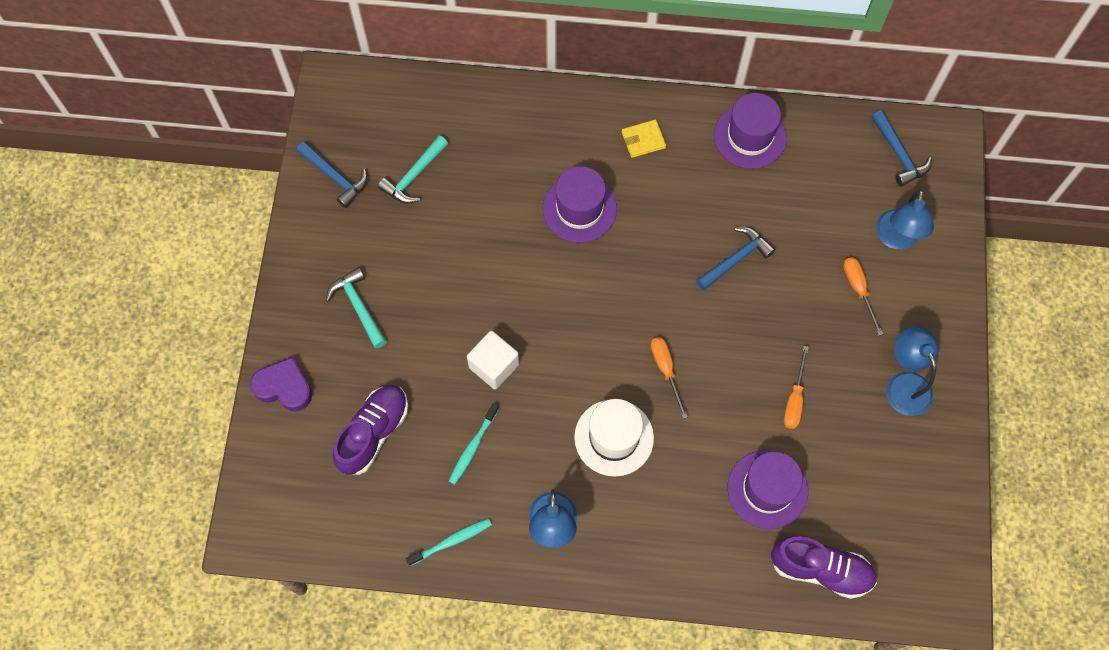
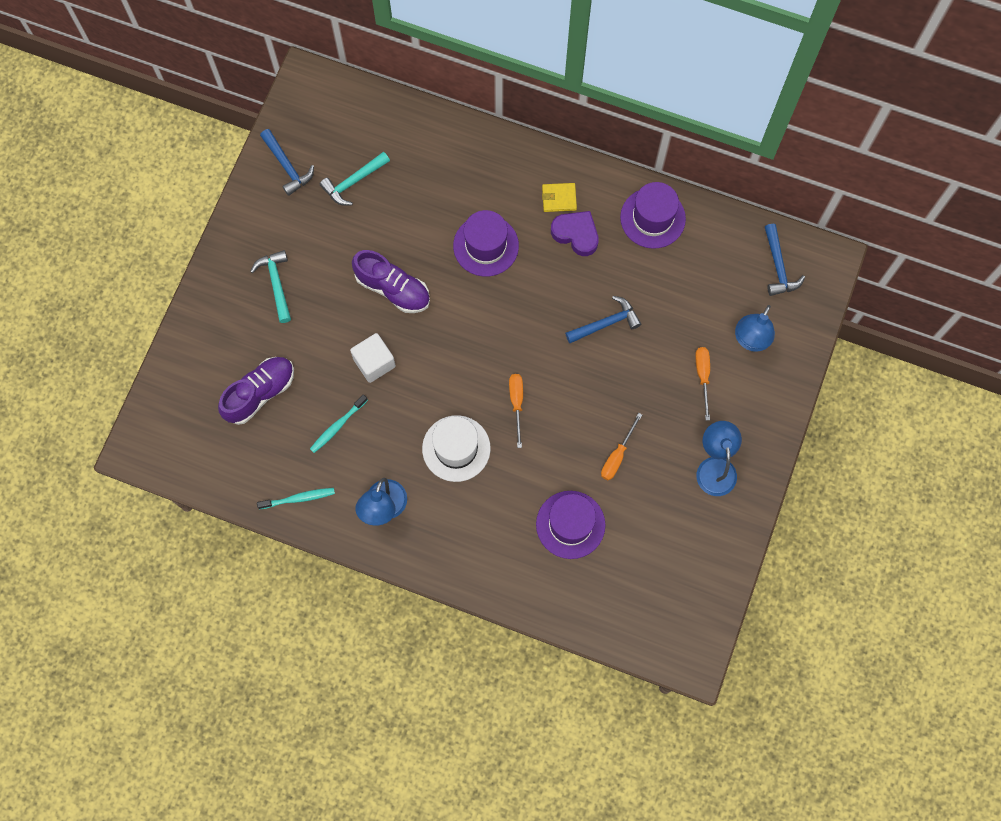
camera: 15 degrees right, 5 degrees up
purple heart [250,357,312,411] -> purple heart moved to [551,211,599,256]
purple shoe [771,536,877,599] -> purple shoe moved to [352,250,430,313]

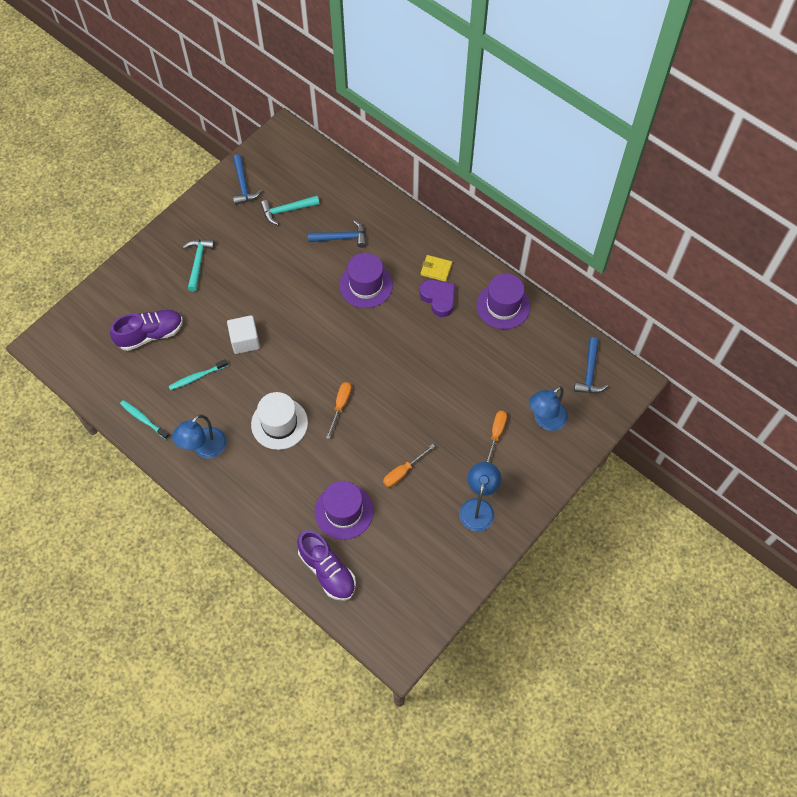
camera: 20 degrees right, 10 degrees down
turquoise toothbrush [257,488,335,510] -> turquoise toothbrush turned 150 degrees counterclockwise [120,400,169,440]
purple shoe [352,250,430,313] -> purple shoe moved to [297,530,356,601]
blue hammer [565,296,641,343] -> blue hammer moved to [308,220,366,248]

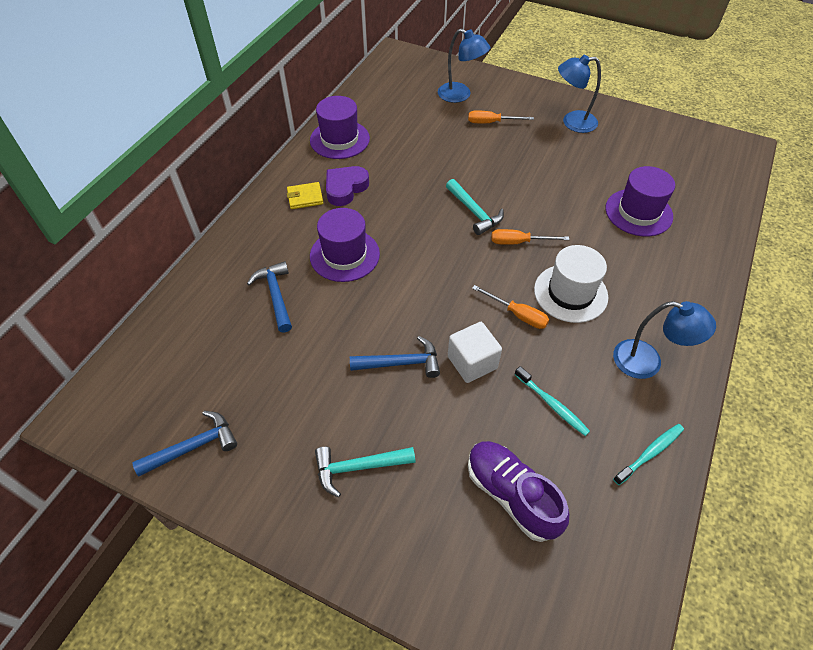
camera: 105 degrees left, 10 degrees down
turquoise toothbrush [120,400,169,440] -> turquoise toothbrush turned 150 degrees counterclockwise [613,424,684,485]
turquoise hammer [260,196,320,225] -> turquoise hammer moved to [446,179,504,235]
purple shoe [297,530,356,601] -> none
orange screwdriver [383,444,435,487] -> orange screwdriver moved to [472,285,549,329]
yellow wallet [421,255,452,282] -> yellow wallet turned 75 degrees clockwise [287,182,323,209]
blue hammer [574,337,608,393] -> blue hammer moved to [350,336,440,378]

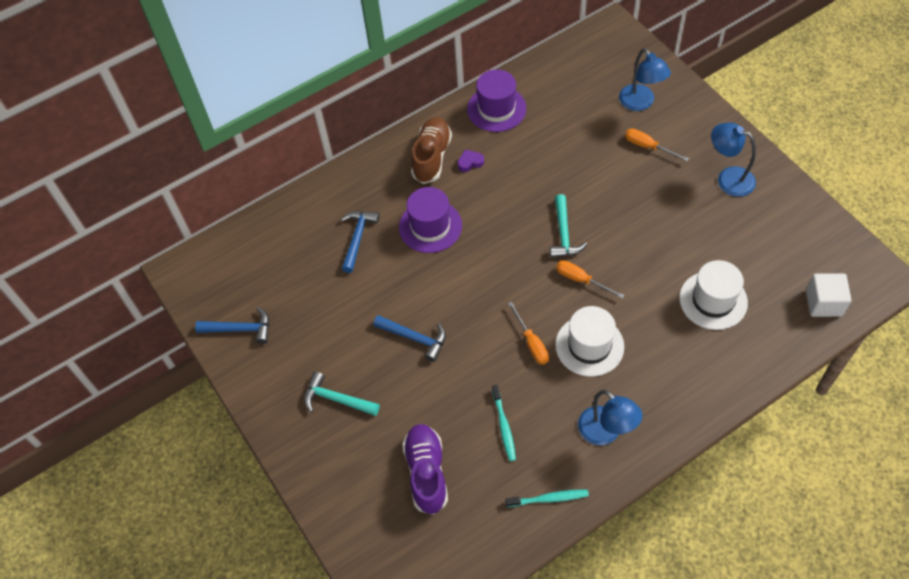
camera: 35 degrees right, 5 degrees up
yellow wallet [287,182,323,209] -> brown shoe [411,117,452,184]
purple heart [326,166,369,206] -> purple heart [458,149,484,172], size x0.57
white cube [448,322,502,383] -> white cube moved to [806,273,851,317]
purple hat [605,166,675,236] -> white hat [679,260,748,330]

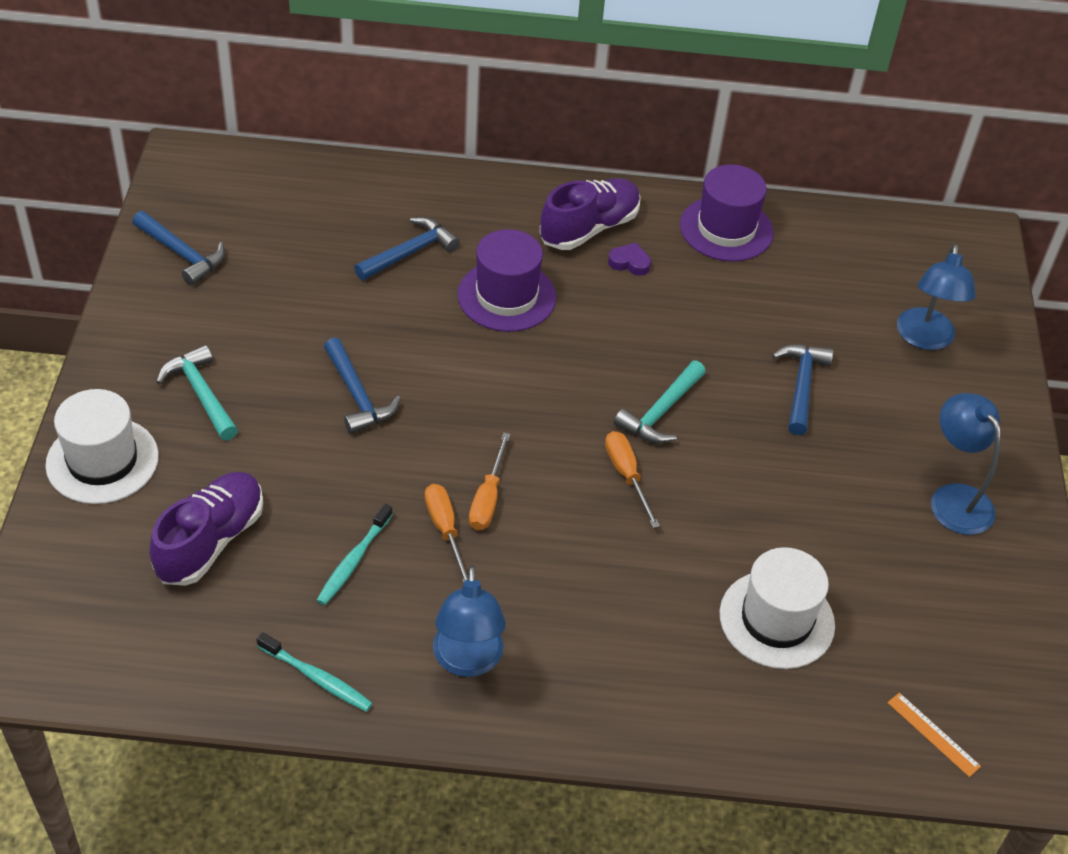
camera: 30 degrees right, 10 degrees down
brown shoe [411,117,452,184] -> purple shoe [539,178,641,250]
white hat [555,306,624,377] -> white hat moved to [45,389,159,504]
orange screwdriver [625,128,689,162] -> orange screwdriver moved to [425,484,468,583]
white cube [806,273,851,317] -> orange ruler [887,693,981,777]
none -> blue hammer [772,344,834,435]

